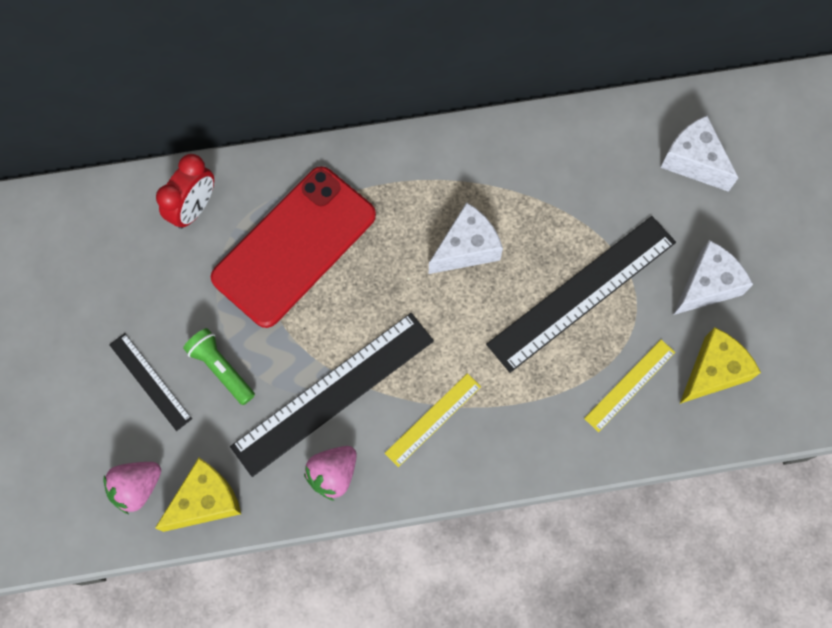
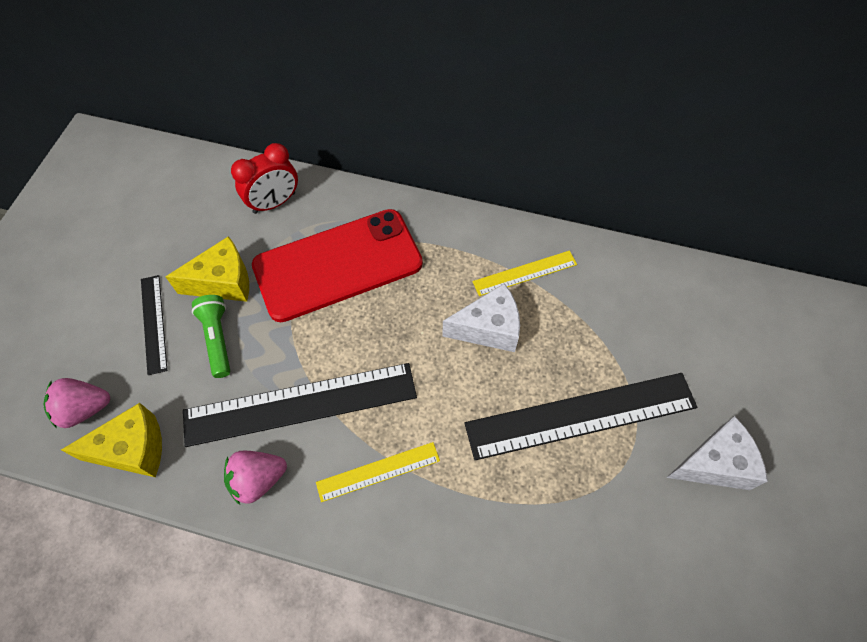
camera: 25 degrees right, 10 degrees down
yellow ruler [584,340,675,432] -> yellow ruler moved to [473,251,577,296]
white cheese [660,115,739,192] -> none
yellow cheese [680,327,761,404] -> yellow cheese moved to [166,236,249,302]

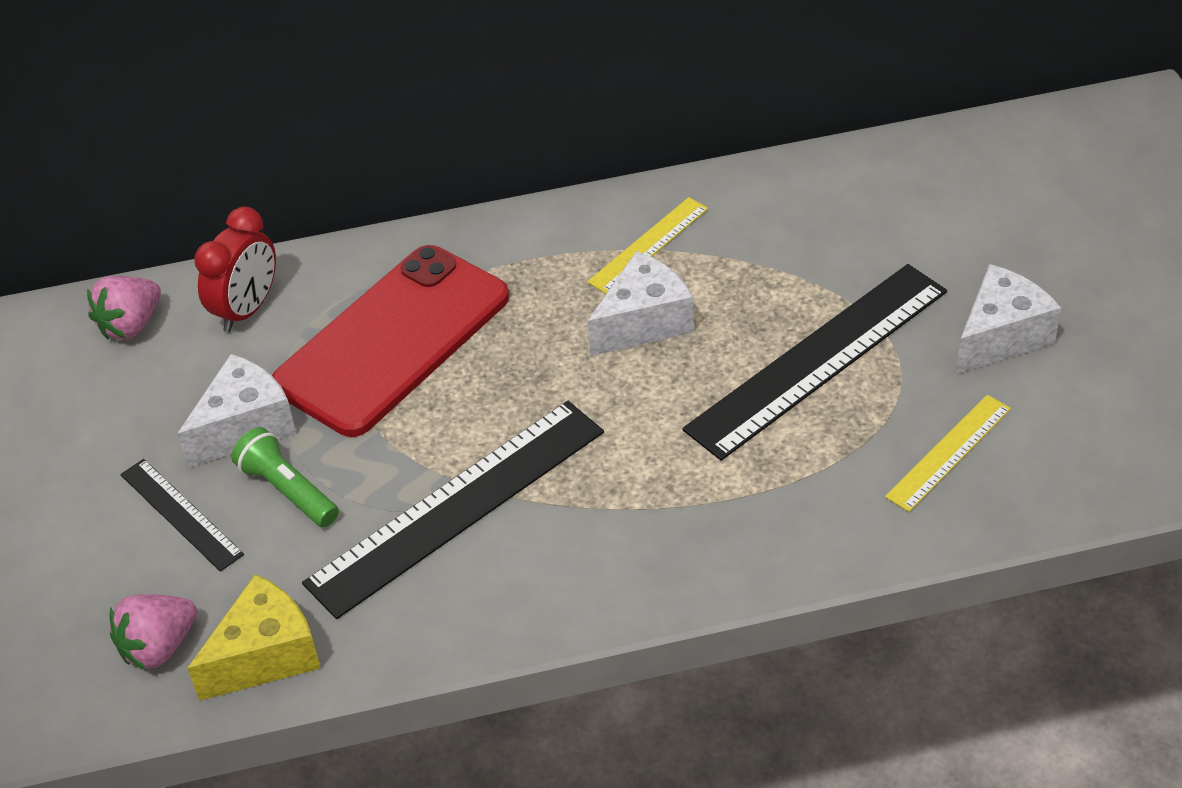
camera: 25 degrees left, 15 degrees down
yellow cheese [166,236,249,302] -> white cheese [177,354,296,468]
pink strawberry [224,450,287,505] -> pink strawberry moved to [87,276,161,340]
yellow ruler [316,442,440,502] -> yellow ruler moved to [885,395,1011,512]

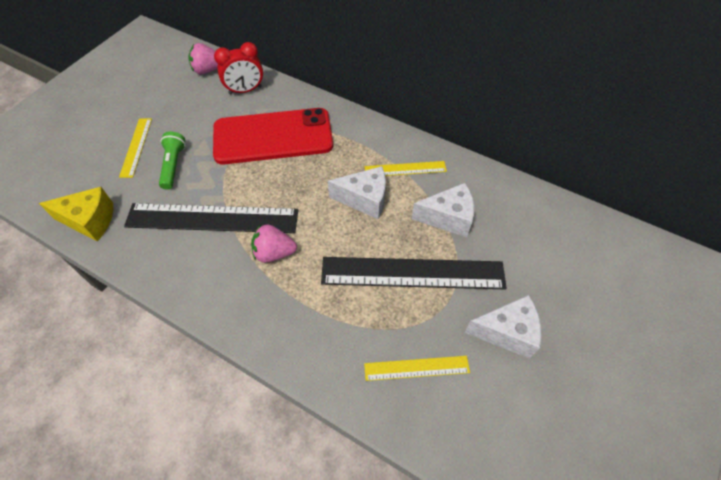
camera: 40 degrees right, 10 degrees up
pink strawberry [109,594,197,670] -> pink strawberry moved to [251,224,297,263]
black ruler [120,459,244,572] -> yellow ruler [119,119,152,178]
white cheese [177,354,296,468] -> white cheese moved to [412,183,474,237]

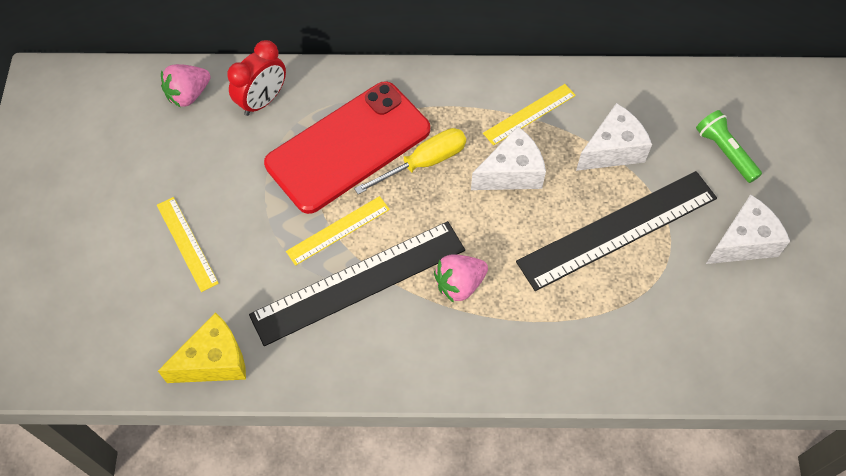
camera: 30 degrees left, 5 degrees up
green flashlight [159,131,186,190] -> green flashlight moved to [696,110,762,183]
yellow ruler [364,356,470,381] -> yellow ruler moved to [286,196,390,266]
none -> yellow screwdriver [354,128,466,194]

